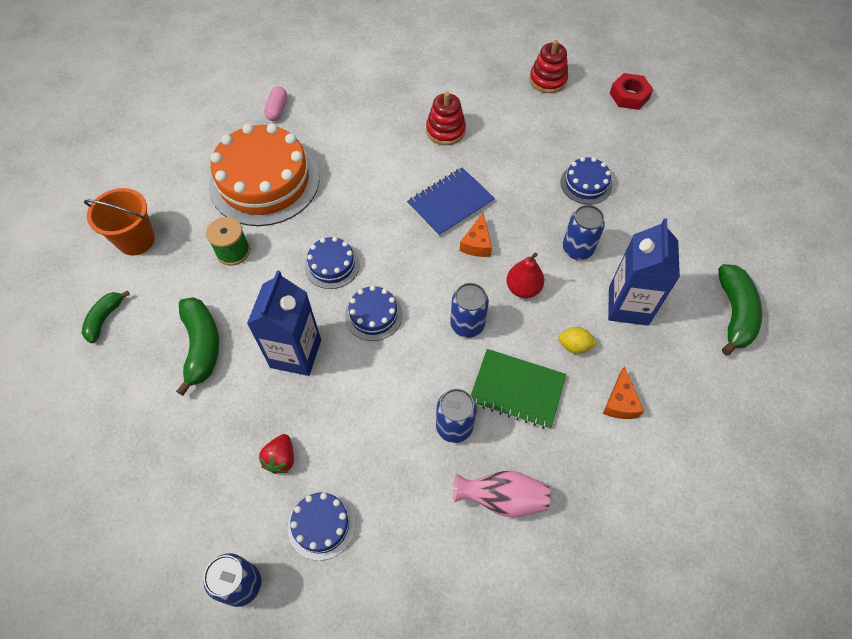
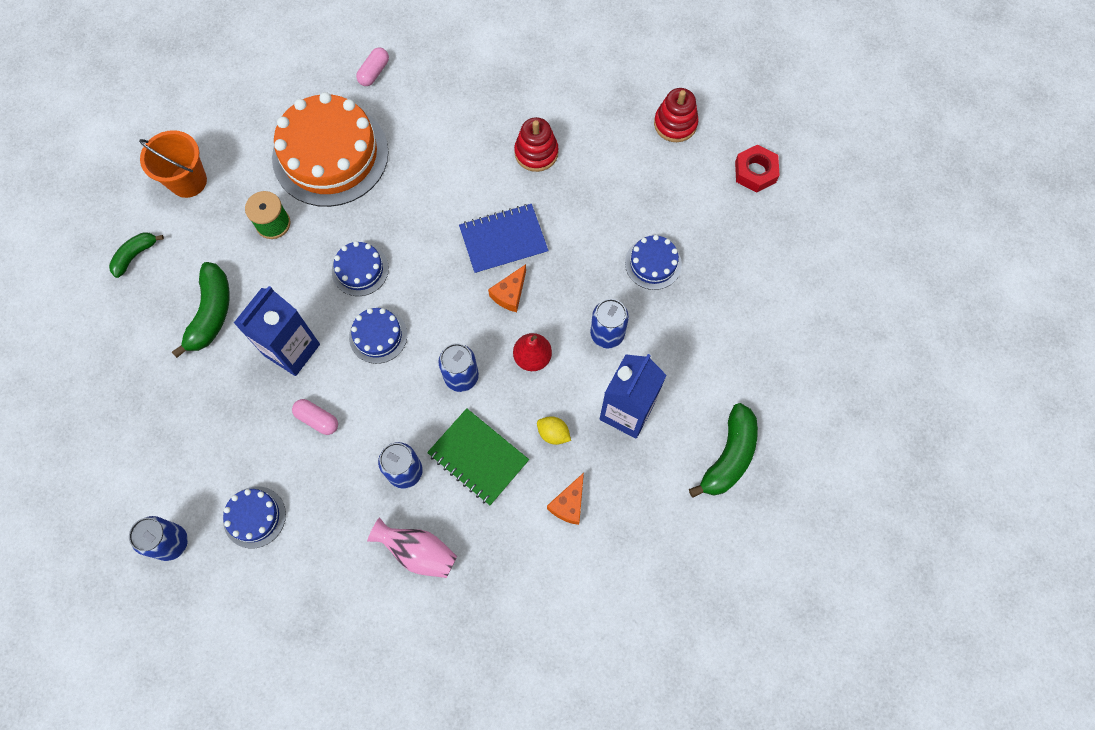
camera: 20 degrees right, 10 degrees up
red strawberry [259,434,294,474] -> none
none -> pink capsule [292,399,338,435]

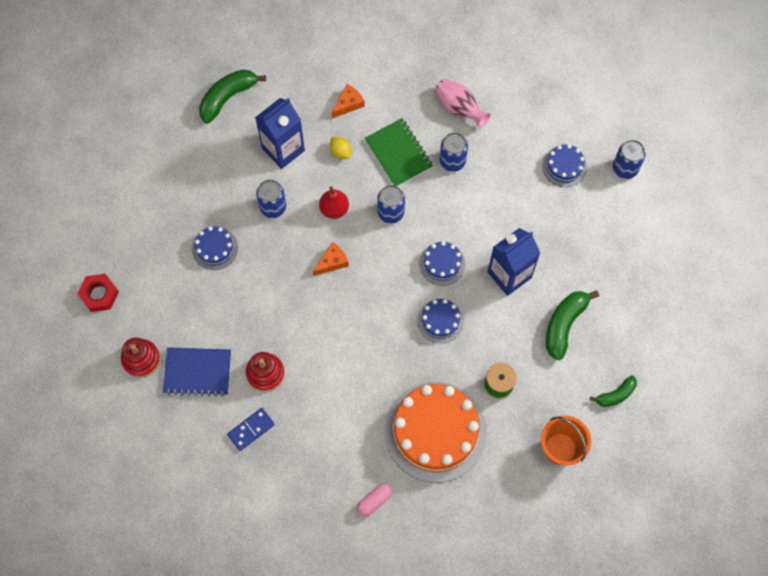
camera: 160 degrees left, 0 degrees up
pink capsule [292,399,338,435] -> none
blue notebook [459,204,549,274] -> blue notebook moved to [163,347,231,397]
none -> blue domino [227,408,275,451]

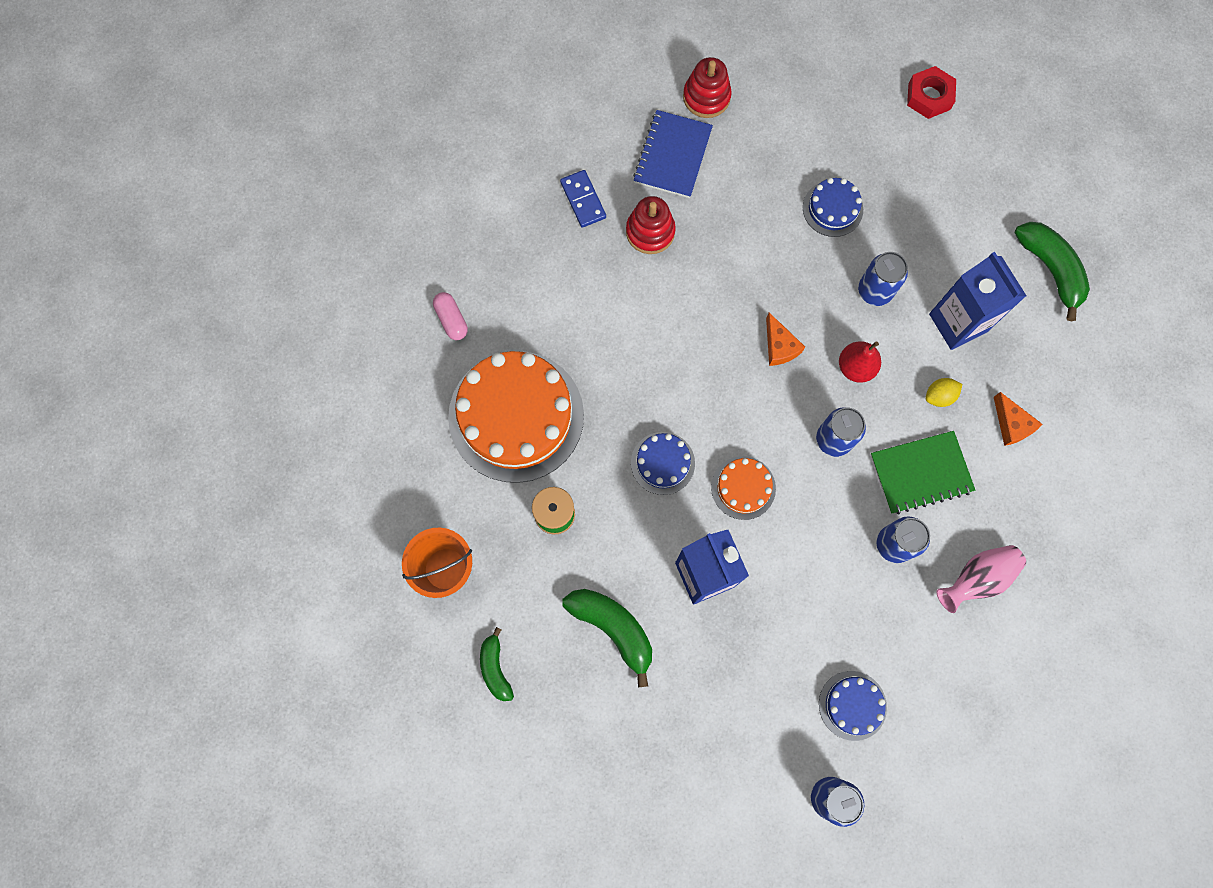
camera: 105 degrees right, 5 degrees up
red nut [77,274,119,312] -> red nut moved to [907,66,956,119]
blue cake [419,241,465,286] -> orange cake [711,456,776,520]

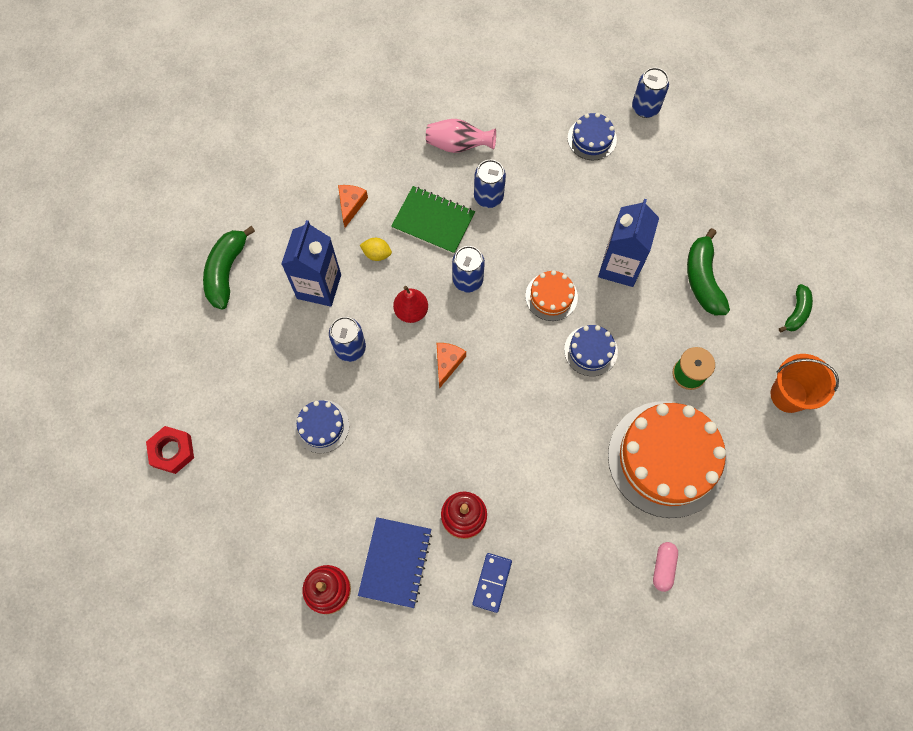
camera: 140 degrees left, 5 degrees down
blue notebook [633,110,713,198] -> blue notebook turned 45 degrees counterclockwise [358,517,432,608]

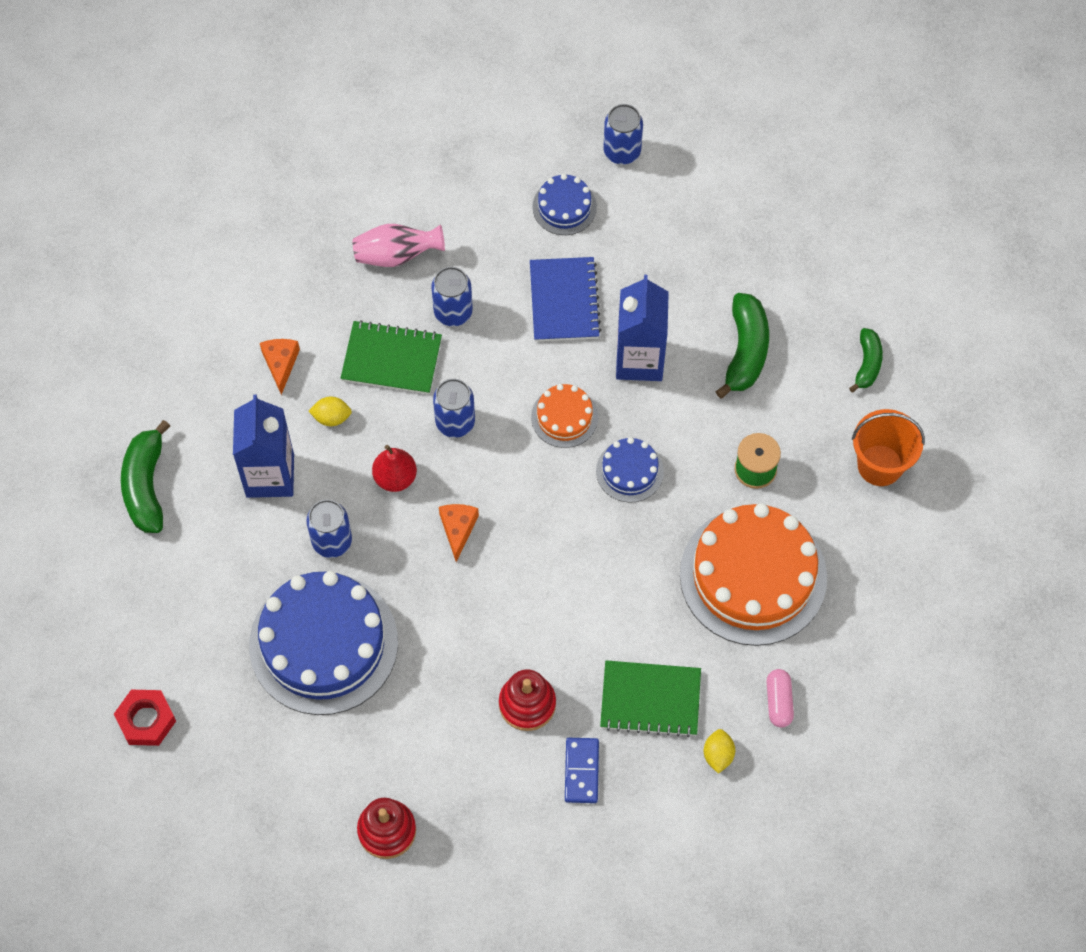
camera: 15 degrees left, 5 degrees down
blue cake [294,400,349,453] -> blue cake [249,571,398,715], size x2.13
blue notebook [358,517,432,608] -> blue notebook moved to [530,257,601,341]
green banana [687,228,730,315] -> green banana turned 150 degrees counterclockwise [715,293,769,399]
none -> green notebook [600,660,701,737]
none -> yellow lemon [704,729,735,774]

